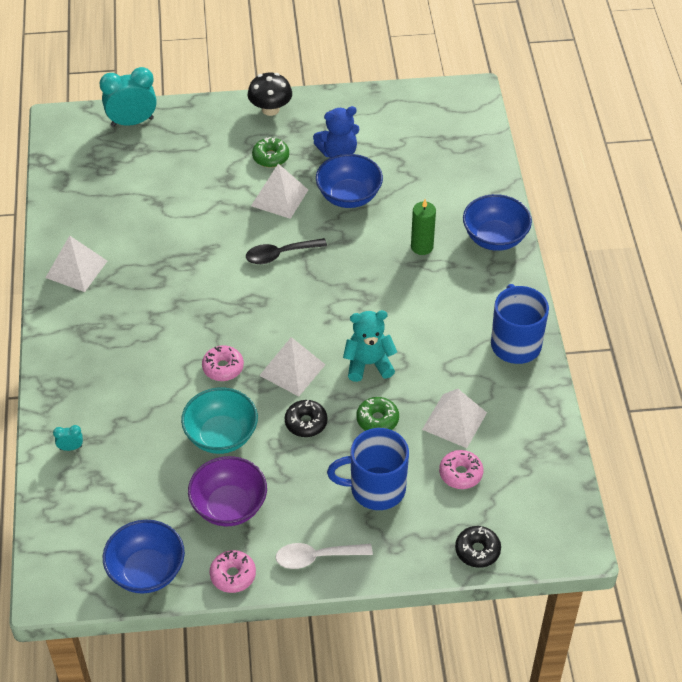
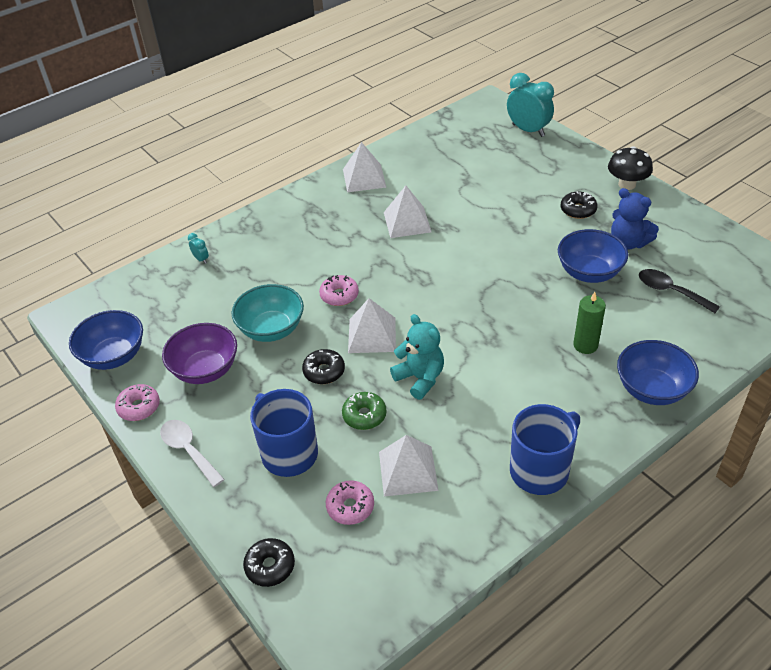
camera: 60 degrees right, 5 degrees down
black spoon [246,238,327,264] -> black spoon moved to [639,269,720,313]
white pyramid [251,164,308,219] -> white pyramid moved to [384,186,431,238]
green donut [252,137,289,167] -> black donut [561,191,597,219]

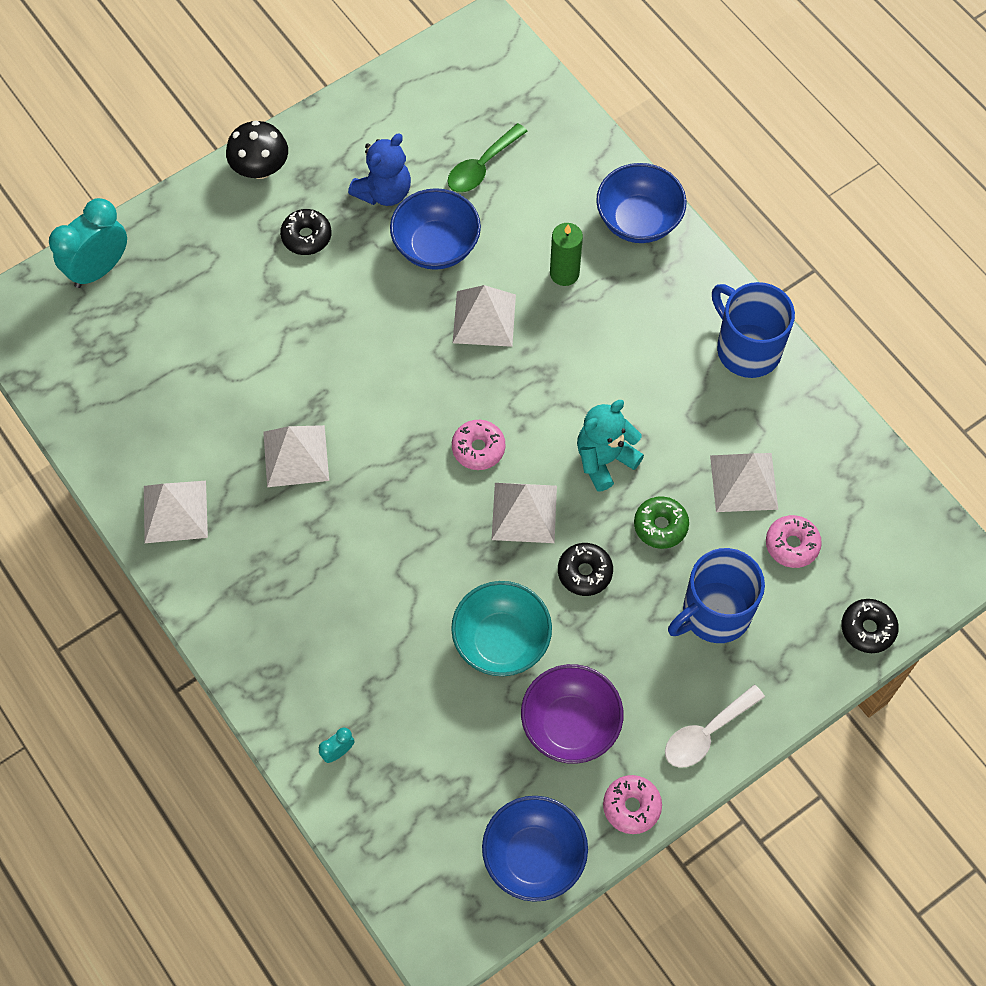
camera: 90 degrees left, 20 degrees up
pink donut [319,275,359,306] -> pink donut moved to [452,420,506,470]
black spoon [639,269,720,313] -> green spoon [448,123,528,193]
none -> white pyramid [453,285,516,347]

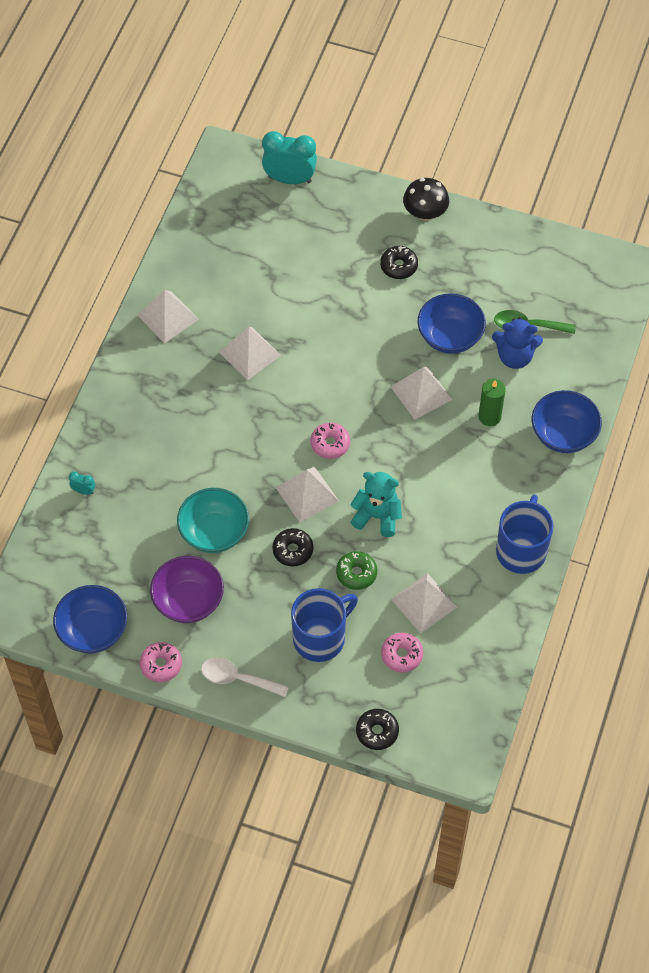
camera: 55 degrees right, 5 degrees down
blue teddy bear [348,133,411,206] -> blue teddy bear moved to [492,317,543,369]
blue mug [668,548,765,643] -> blue mug turned 120 degrees clockwise [291,588,358,662]

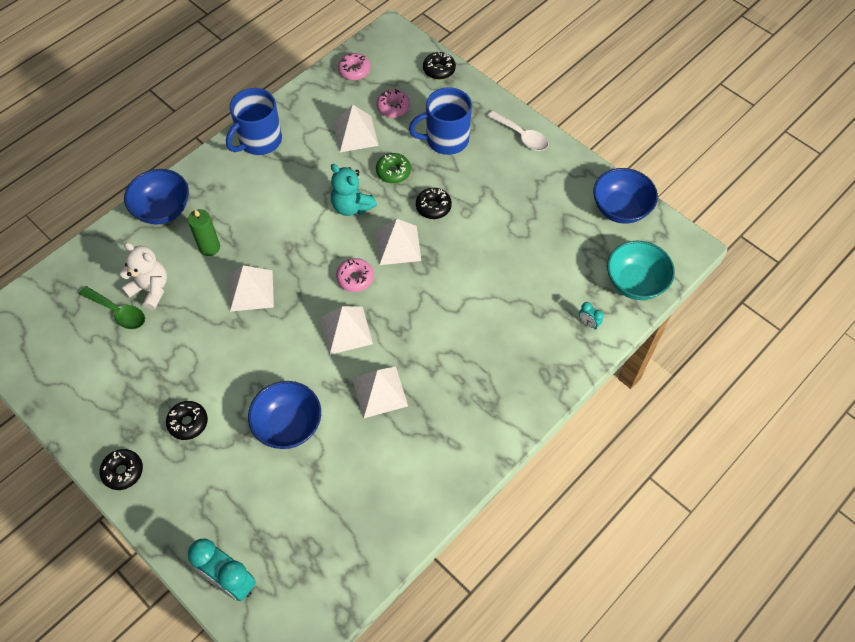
camera: 155 degrees left, 0 degrees up
white pyramid [137,290,199,343] -> white pyramid moved to [320,306,373,355]
pink donut [140,642,182,682] -> pink donut moved to [338,53,371,80]
purple bowl [150,556,224,623] -> none
turquoise bowl [177,488,249,553] -> turquoise bowl moved to [607,241,675,300]
black mushroom [403,178,449,221] -> black donut [99,449,143,490]
blue bowl [417,293,486,354] -> blue bowl moved to [248,381,321,449]
blue teddy bear [492,317,543,369] -> white teddy bear [120,242,167,310]

